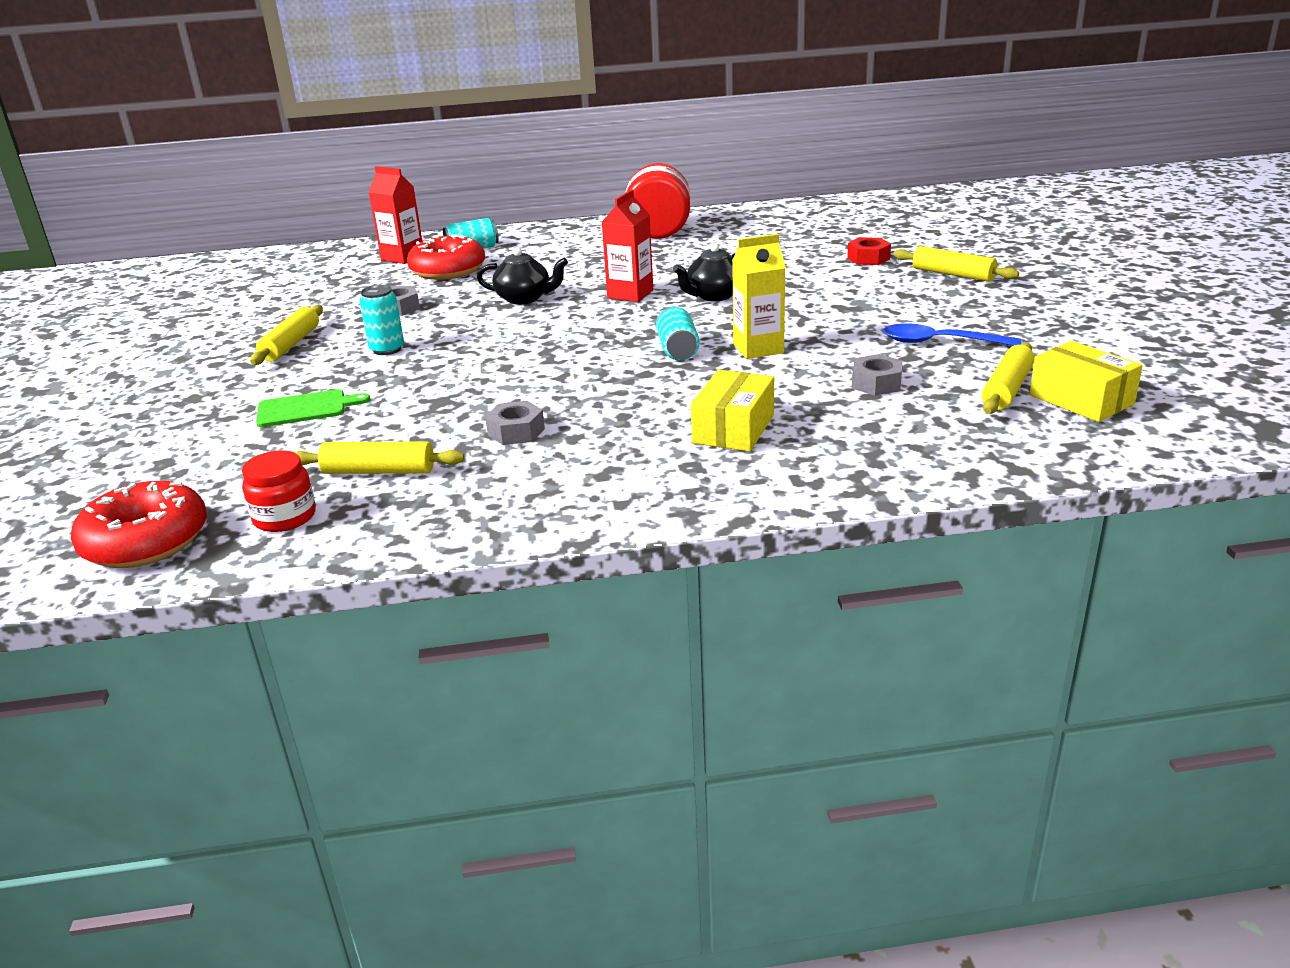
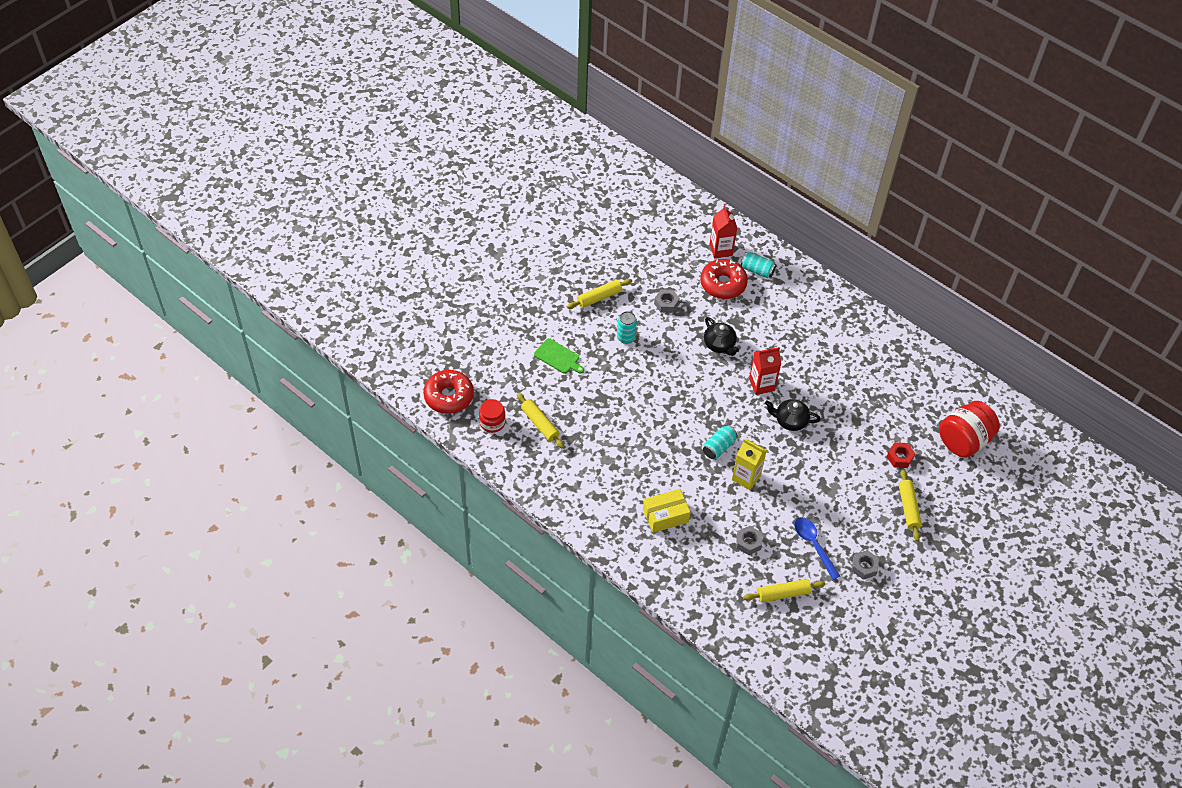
camera: 45 degrees right, 25 degrees up
grey nut [485,401,545,445] -> grey nut moved to [852,550,879,580]
red jar [626,163,691,239] -> red jar moved to [939,401,1000,458]
yellow box [1029,341,1143,422] -> none

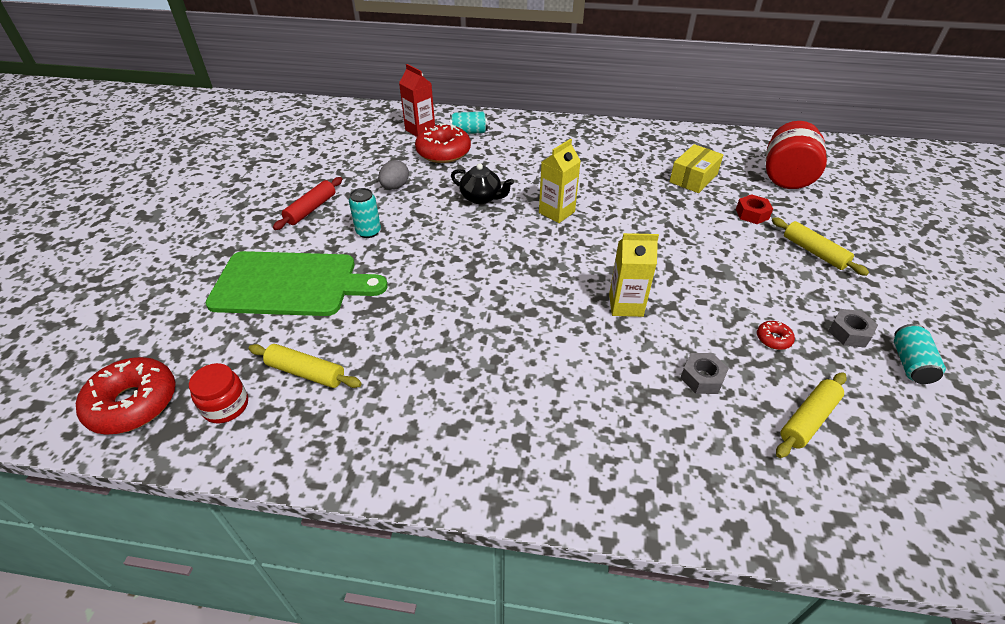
camera: 30 degrees left, 10 degrees down
green cutting board [534,338,584,374] -> green cutting board [205,251,387,316], size x2.17
yellow rolling pin [567,279,632,309] -> red rolling pin [273,177,342,230]
yellow box [643,489,690,533] -> yellow box moved to [669,144,723,193]
grey nut [654,290,680,313] -> grey egg [378,160,409,190]
turquoise can [703,425,738,459] -> turquoise can moved to [894,324,946,384]
red carton [749,347,781,395] -> yellow carton [539,139,581,223]
black teapot [765,399,821,431] -> none
blue spoon [794,517,840,580] -> red donut [757,321,795,350]

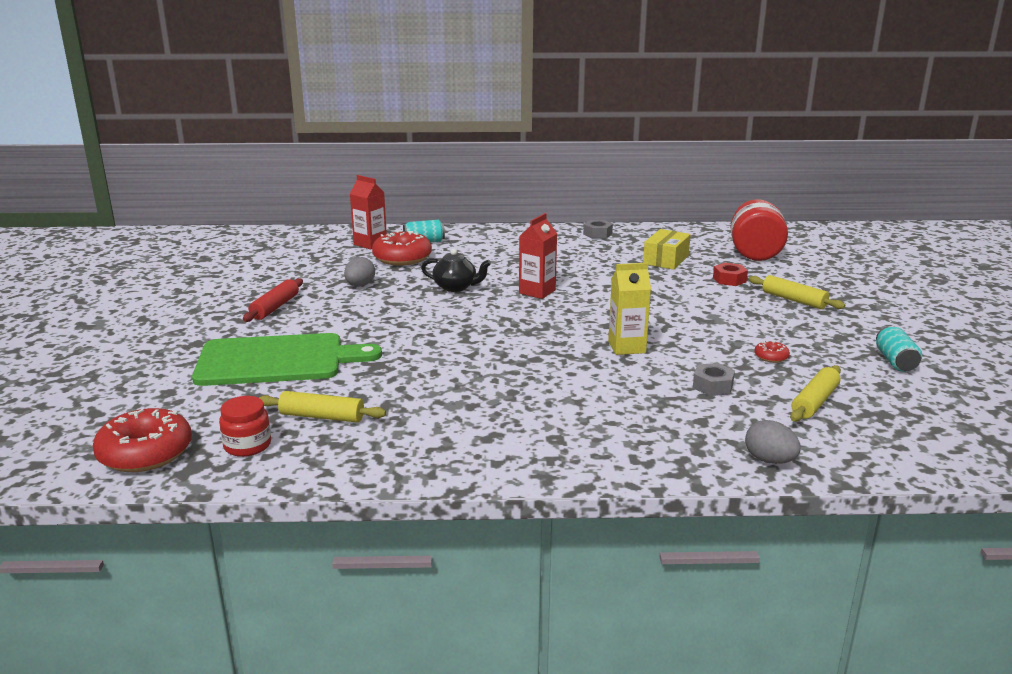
camera: 10 degrees left, 20 degrees down
turquoise can [349,188,381,238] -> none
yellow carton [539,139,581,223] -> red carton [519,213,557,299]
grey nut [828,309,878,348] -> grey nut moved to [583,220,613,239]
none -> grey egg [745,420,801,464]

